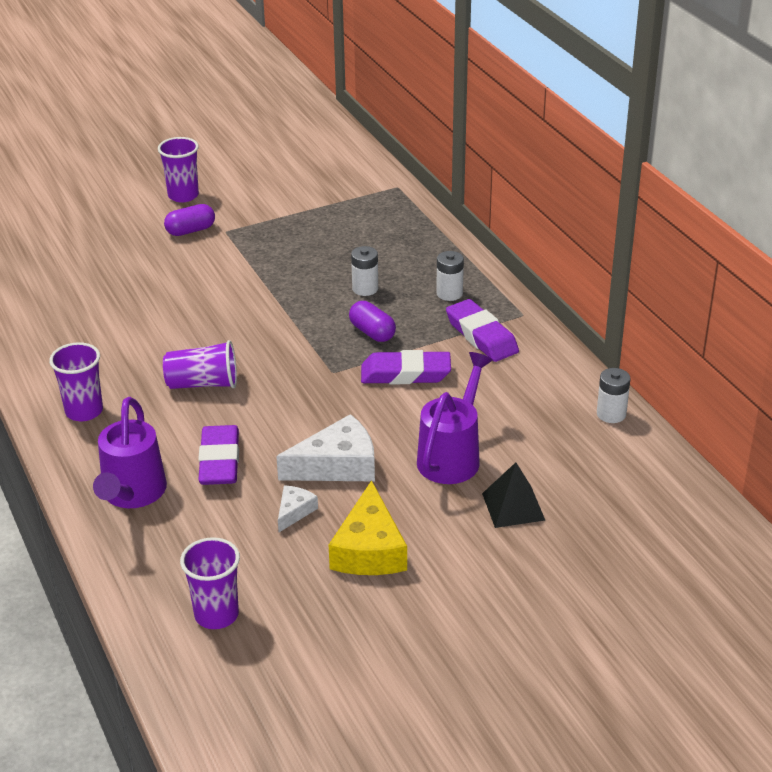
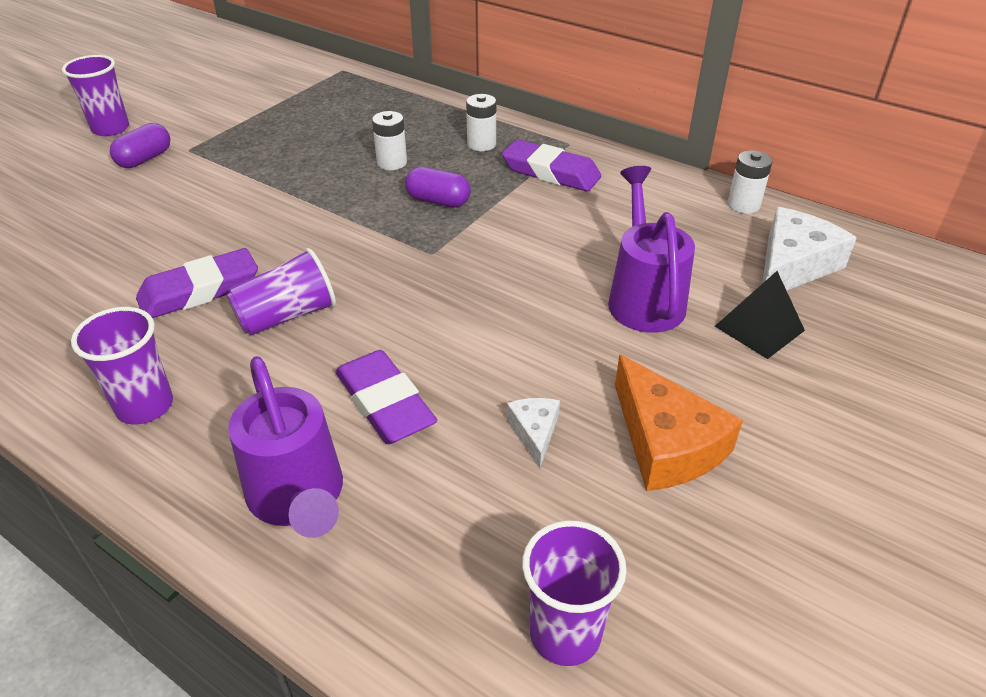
camera: 30 degrees left, 5 degrees up
white cheese [276,414,375,481] -> white cheese moved to [762,207,857,291]
yellow cheese [329,480,407,575] -> orange cheese [615,354,743,491]
purple eraser [361,350,451,384] -> purple eraser moved to [136,248,258,318]

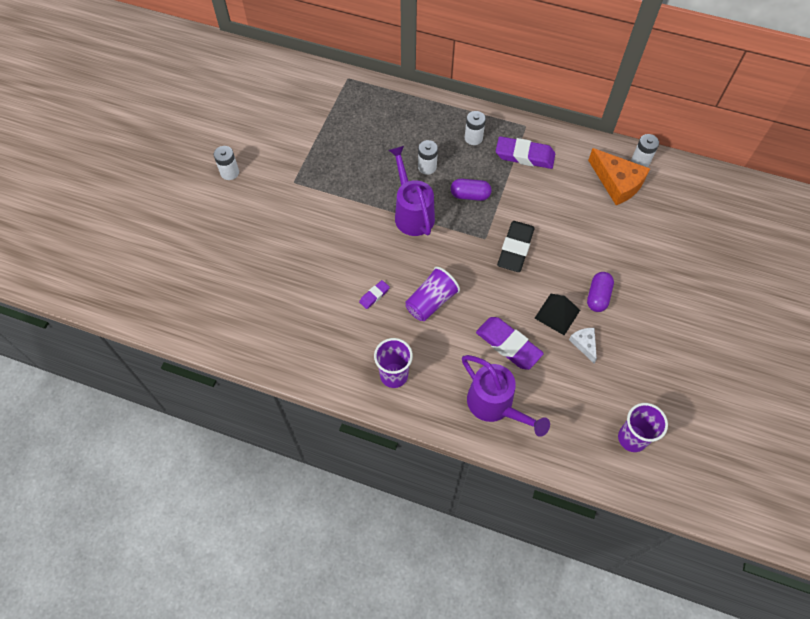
camera: 15 degrees left, 20 degrees up
purple cup [62,55,129,136] -> white battery [214,146,239,180]
purple capsule [110,123,170,168] -> purple capsule moved to [587,272,614,312]
purple eraser [136,248,258,318] -> purple eraser [359,280,390,309], size x0.50
purple watering can [608,166,695,333] -> purple watering can moved to [389,146,435,236]
orange cheese [615,354,743,491] -> orange cheese moved to [588,148,650,205]
black pyramid [715,271,805,359] -> black pyramid moved to [535,294,580,335]
white cheese [762,207,857,291] -> none
none -> black eraser [497,221,535,272]

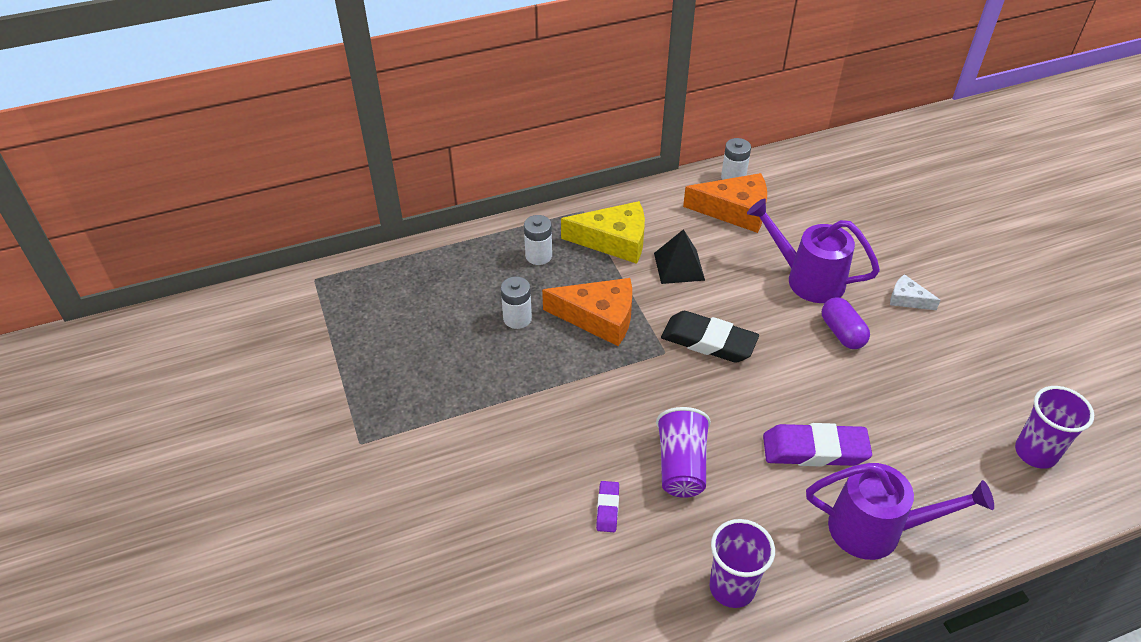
camera: 40 degrees left, 15 degrees down
white battery [214,146,239,180] -> none
purple watering can [389,146,435,236] -> purple watering can moved to [747,198,880,303]
purple capsule [451,179,492,201] -> orange cheese [542,278,632,346]
purple eraser [496,136,555,169] -> yellow cheese [561,201,645,264]
black eraser [497,221,535,272] -> black eraser turned 45 degrees counterclockwise [661,311,759,363]
black pyramid [535,294,580,335] -> black pyramid moved to [654,229,705,284]
white cheese [569,328,597,363] -> white cheese moved to [890,274,941,310]

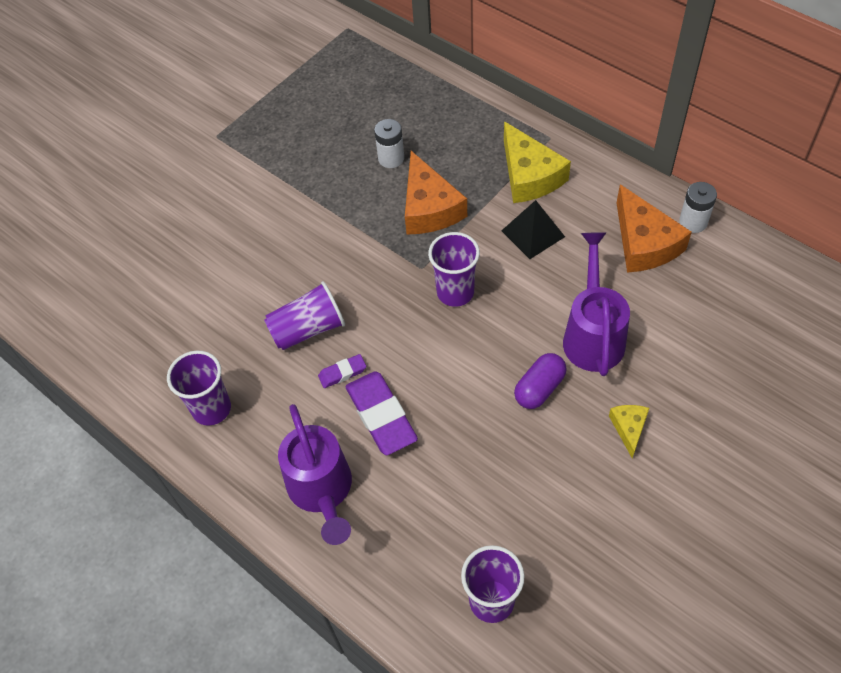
camera: 65 degrees right, 10 degrees up
white battery [524,215,552,265] -> none
purple eraser [596,481,619,532] -> purple eraser moved to [318,354,366,388]
black eraser [661,311,759,363] -> purple cup [428,232,480,307]
white cheese [890,274,941,310] -> yellow cheese [609,405,649,458]

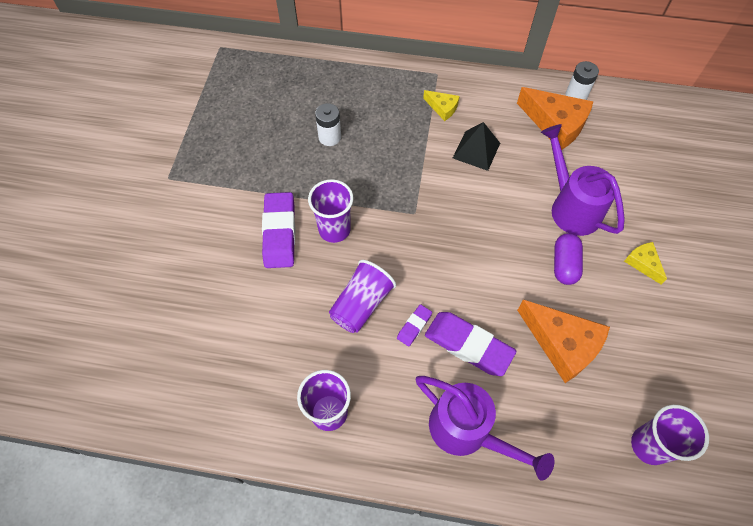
camera: 35 degrees left, 5 degrees up
orange cheese [405,151,467,234] -> orange cheese moved to [517,299,610,383]
purple cup [428,232,480,307] -> purple cup moved to [308,179,353,243]
yellow cheese [504,121,571,203] -> yellow cheese [423,90,460,121], size x0.51
none -> purple eraser [262,192,295,268]

